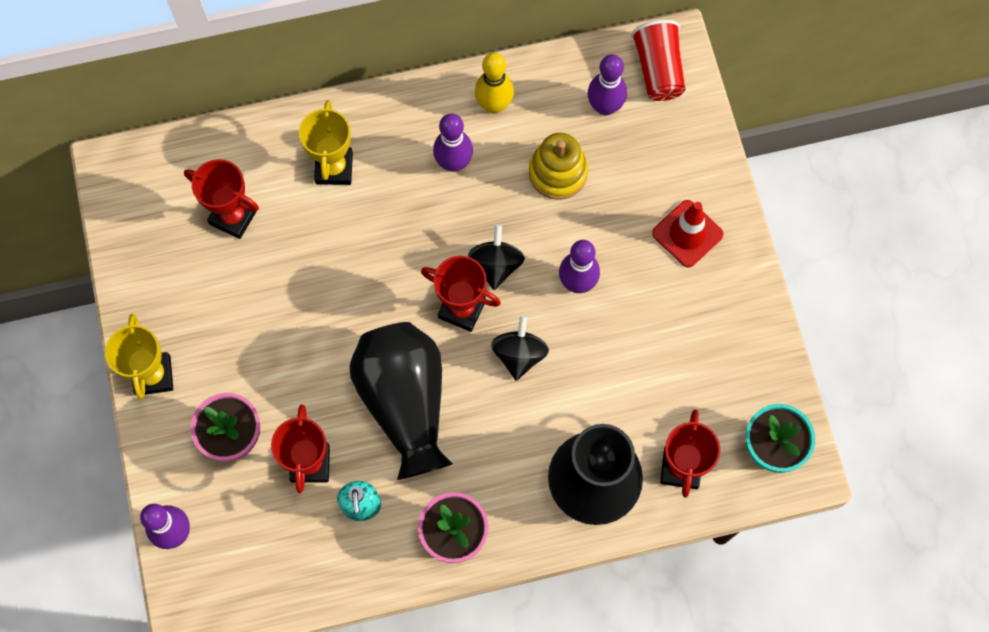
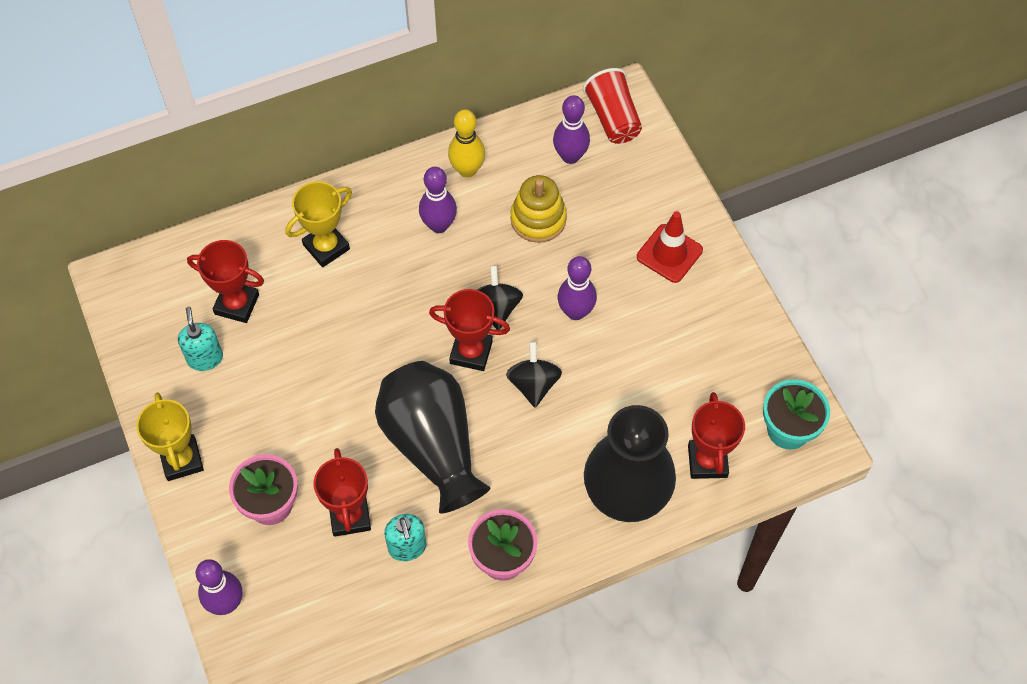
camera: 10 degrees left, 10 degrees down
yellow trophy [299,100,353,185] -> yellow trophy turned 60 degrees clockwise [285,181,352,267]
none -> turquoise soap dispenser [178,307,223,371]

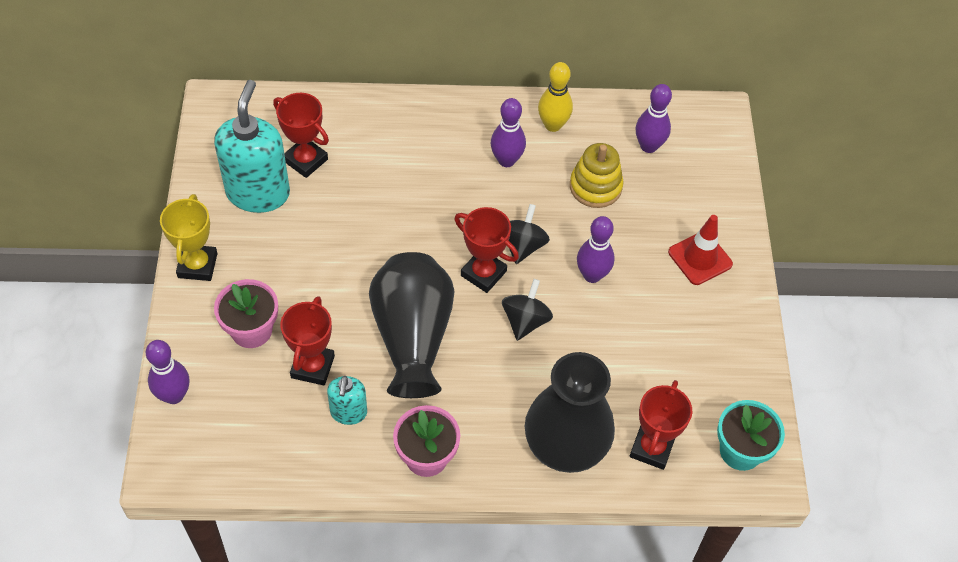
camera: 20 degrees right, 5 degrees down
turquoise soap dispenser [178,307,223,371] -> turquoise soap dispenser [214,80,290,213], size x1.93
yellow trophy [285,181,352,267] -> none
red cup [583,68,642,144] -> none

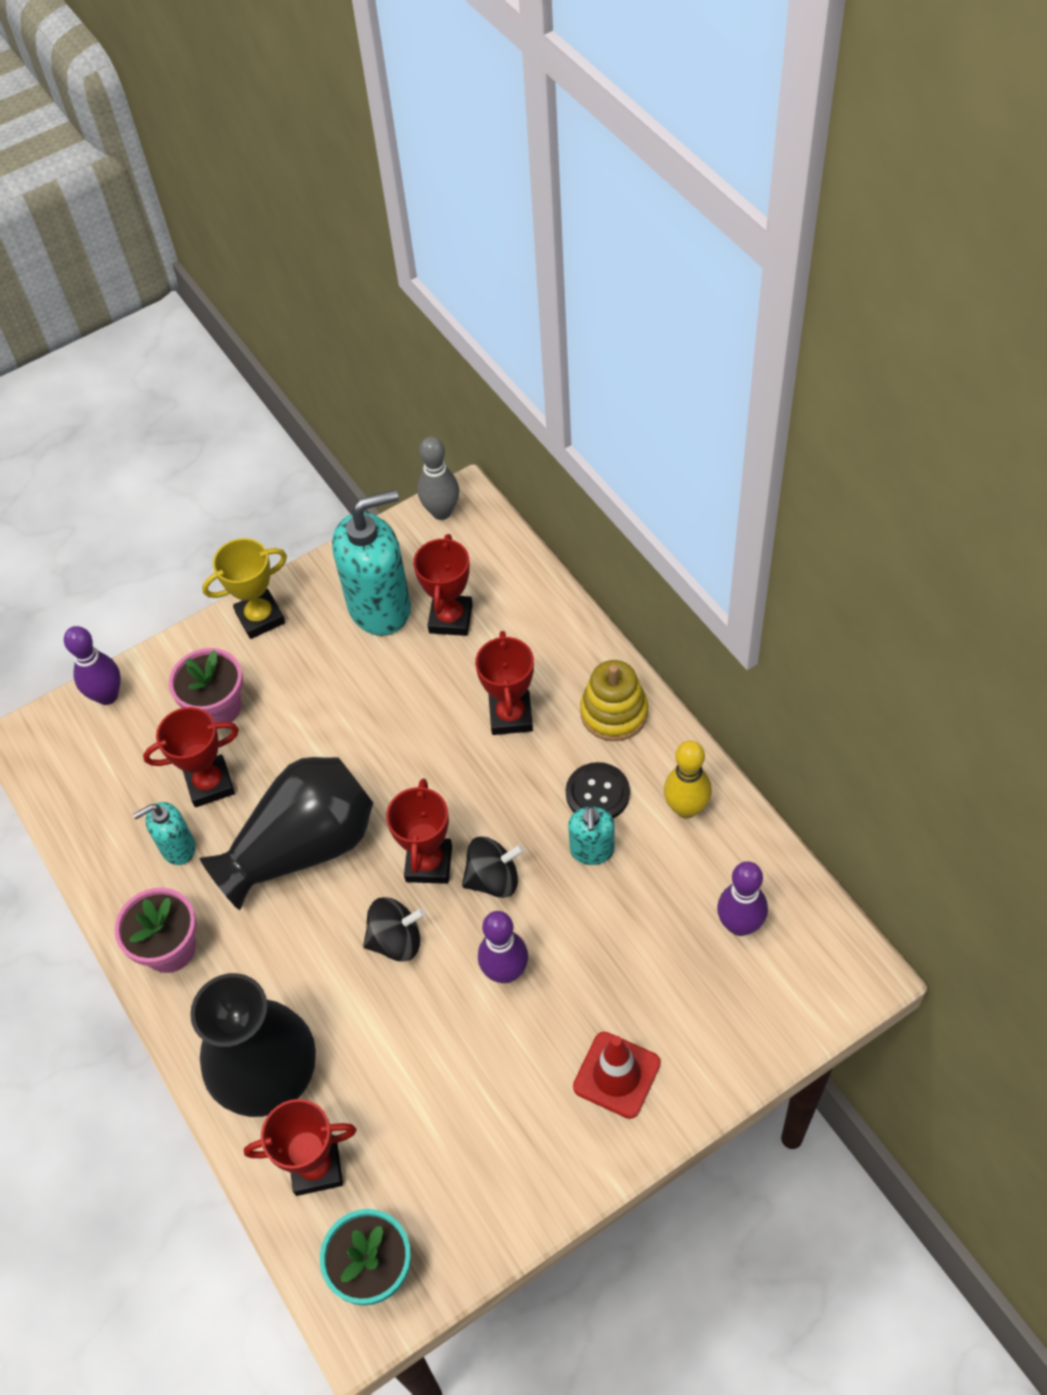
camera: 65 degrees right, 0 degrees up
purple bowling pin [491,98,526,167] -> black button [566,762,630,819]
yellow stacking toy [570,143,624,208] -> yellow stacking toy moved to [580,660,648,741]
none -> grey bowling pin [418,436,460,520]
none -> red trophy [475,631,534,735]
none -> turquoise soap dispenser [568,806,615,865]

